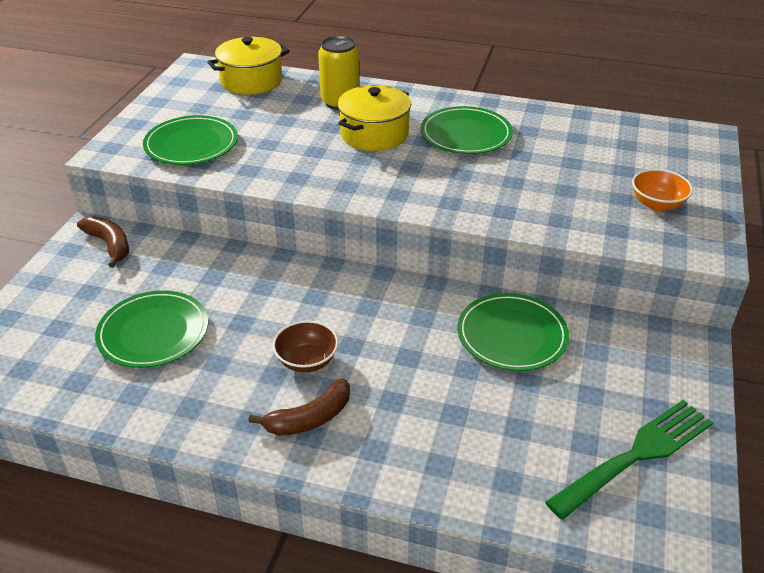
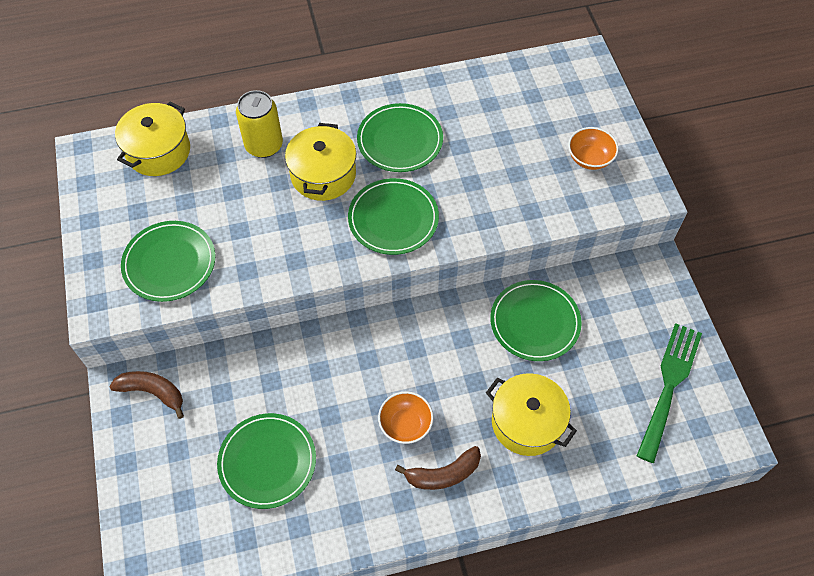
camera: 30 degrees left, 20 degrees up
brown banana [248,378,350,436] -> brown banana turned 45 degrees clockwise [395,446,481,490]
brown bowl [273,321,338,373] -> orange bowl [378,392,433,444]
none -> green plate [348,178,439,255]
none -> yellow pot [486,373,577,456]

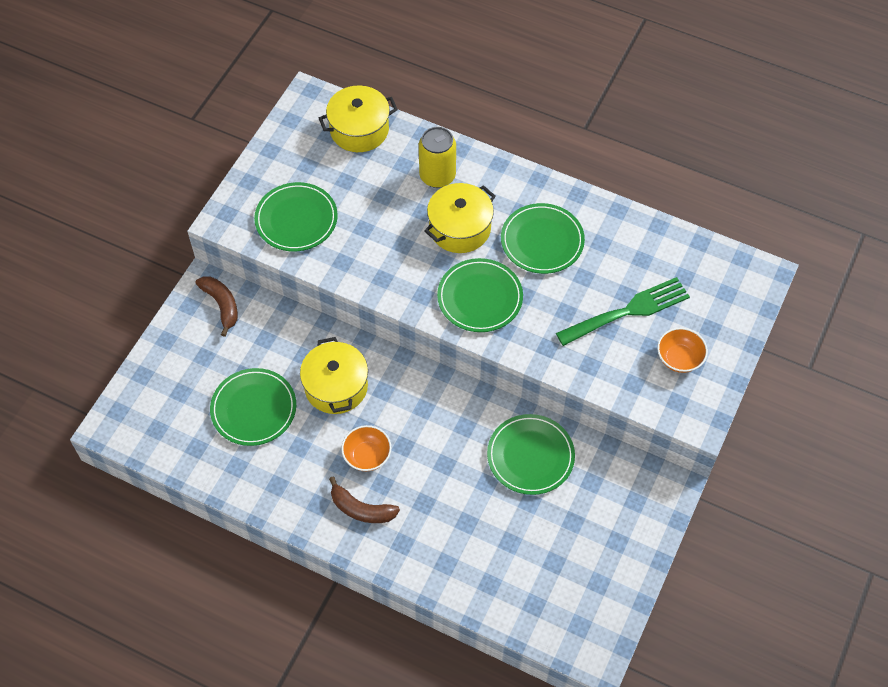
camera: 40 degrees right, 0 degrees up
yellow pot [486,373,577,456] -> yellow pot moved to [300,337,368,414]
green fork [637,323,702,463] -> green fork moved to [556,277,690,346]

